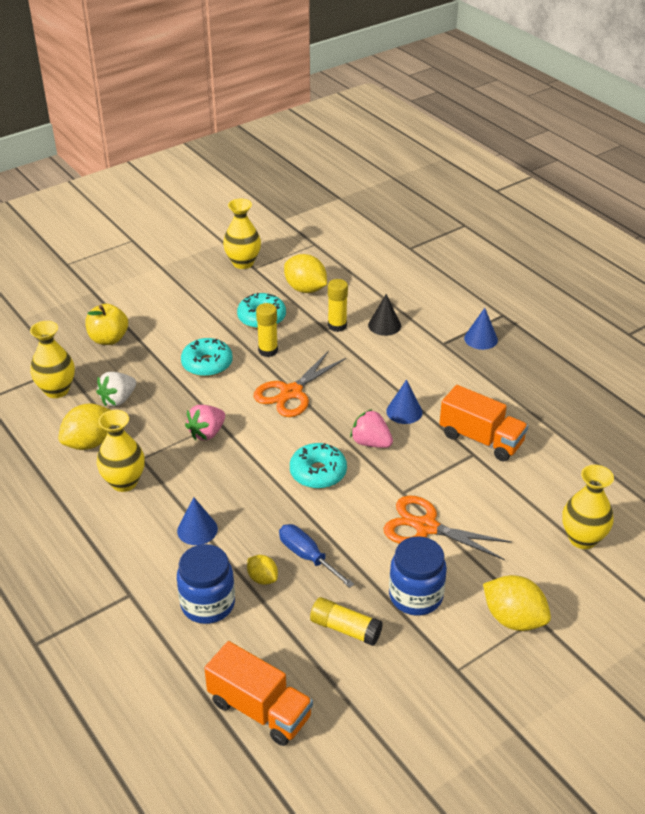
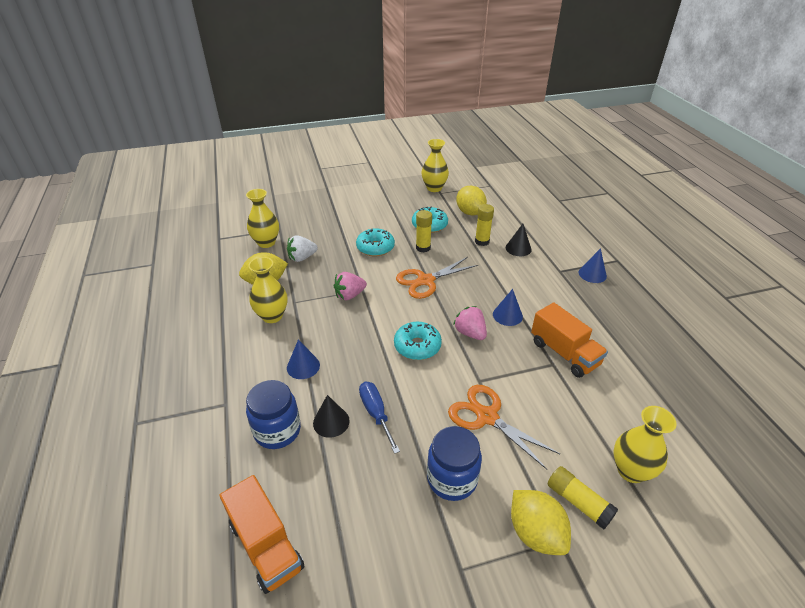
camera: 20 degrees right, 0 degrees up
yellow apple [85,304,128,345] -> none
yellow lemon [247,555,278,585] -> black cone [313,395,350,438]
yellow glue stick [310,597,383,646] -> yellow glue stick moved to [547,466,618,529]

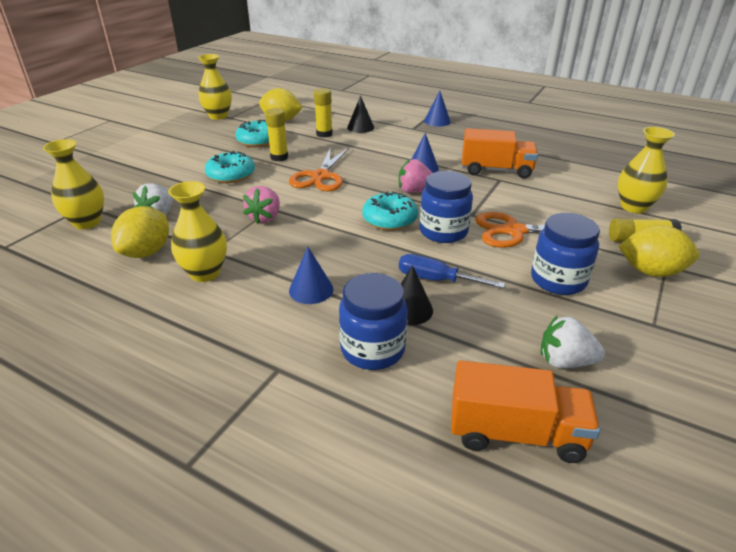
camera: 45 degrees left, 5 degrees down
none -> blue jar [420,171,473,243]
none -> white strawberry [540,315,605,368]

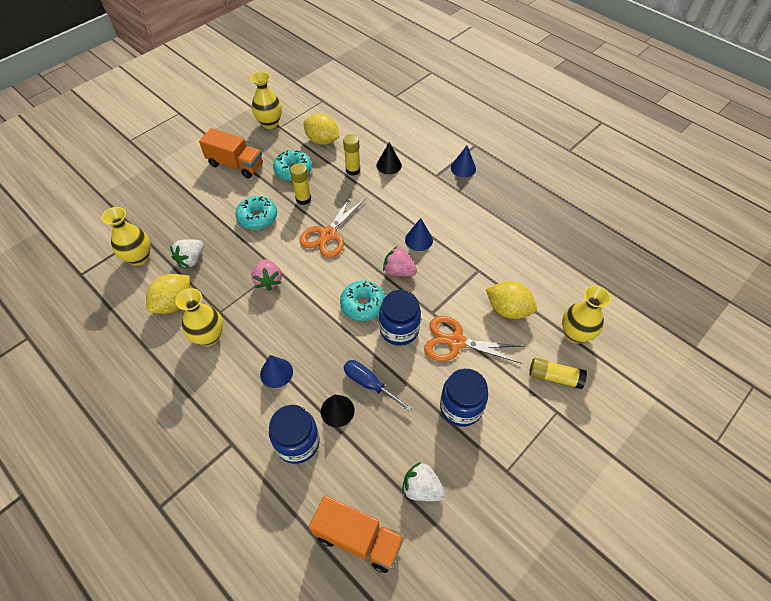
camera: 15 degrees right, 20 degrees up
pink strawberry [243,186,280,224] -> pink strawberry turned 45 degrees counterclockwise [252,259,282,291]
orange truck [462,128,538,179] -> orange truck moved to [199,128,263,179]
yellow lemon [618,225,699,277] -> yellow lemon moved to [486,281,537,319]

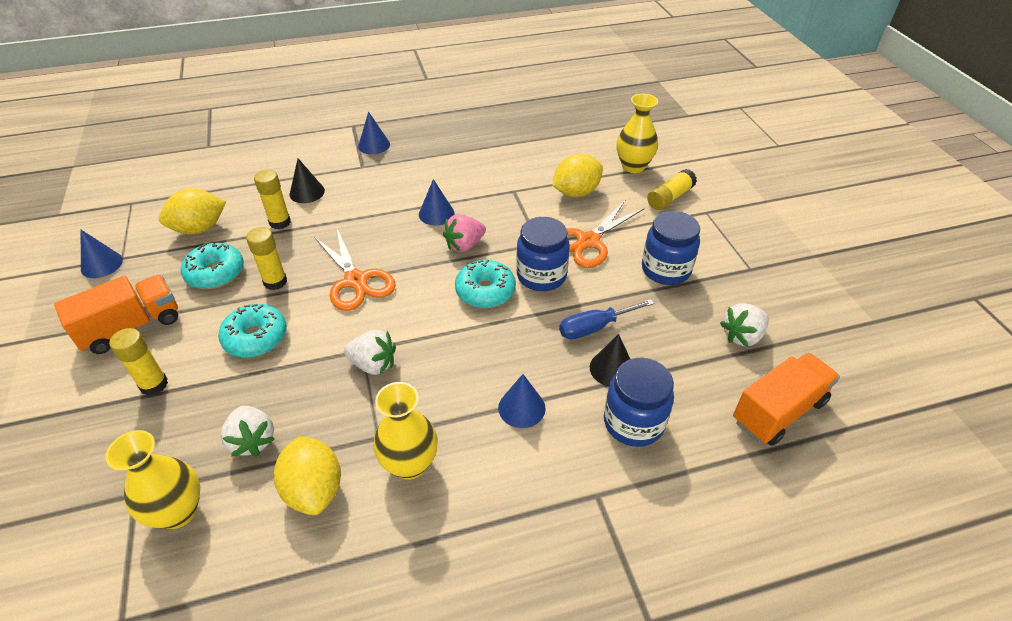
camera: 60 degrees left, 10 degrees down
yellow vase [251,72,282,129] -> blue cone [81,230,123,278]
pink strawberry [252,259,282,291] -> white strawberry [344,330,396,375]
none -> yellow glue stick [109,328,168,395]

